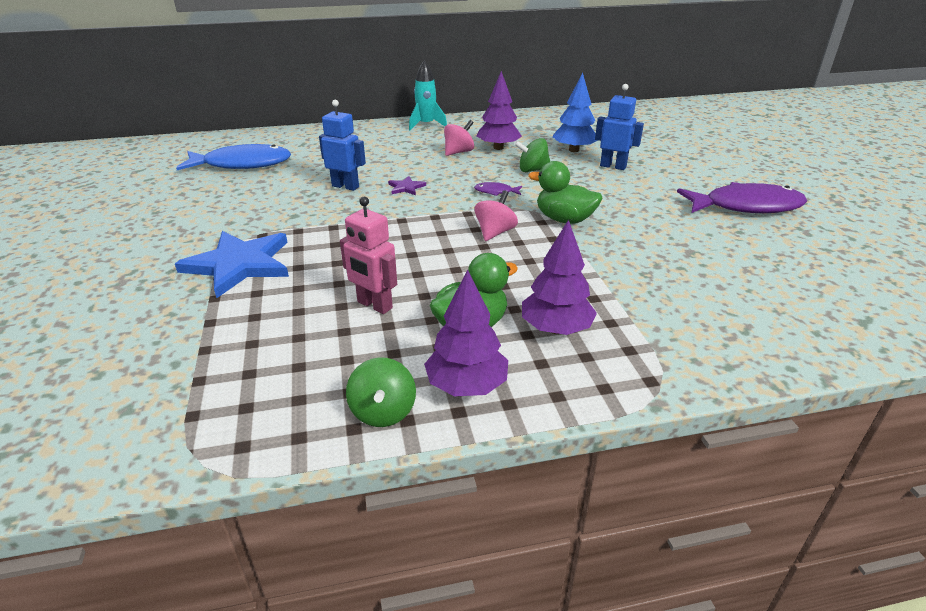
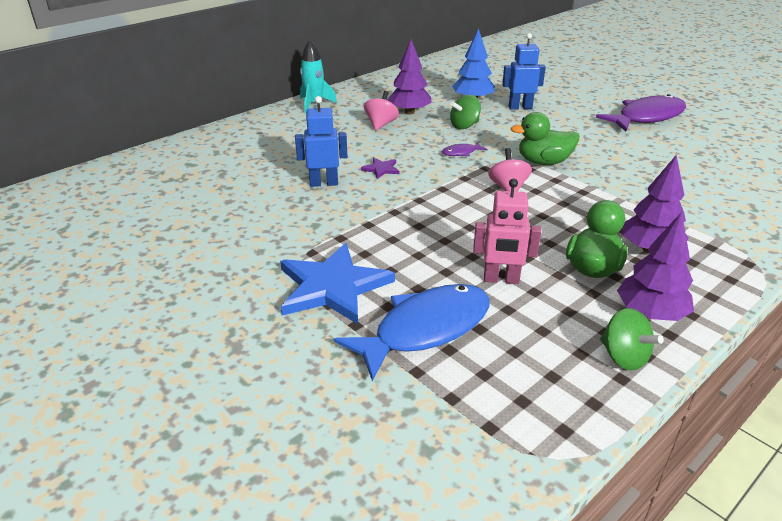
camera: 30 degrees left, 0 degrees up
blue fish [176,144,291,170] -> blue fish moved to [334,284,489,381]

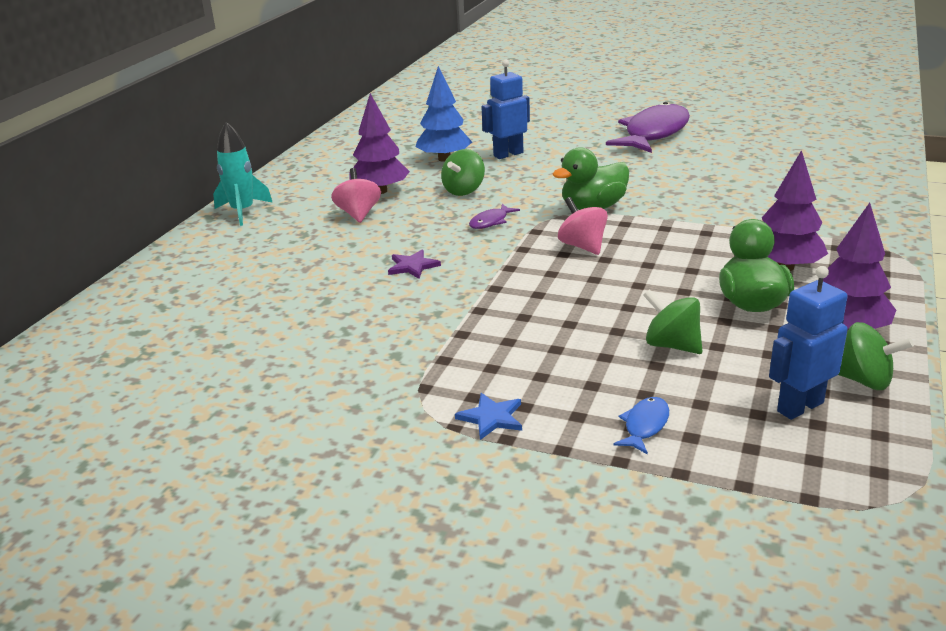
camera: 25 degrees left, 5 degrees down
blue star [280,243,395,324] -> blue star [455,393,522,440], size x0.43
blue robot [295,96,347,187] -> blue robot moved to [769,266,848,420]
blue fish [334,284,489,381] -> blue fish [614,397,669,455], size x0.41
pink robot [473,179,541,284] -> green spinning top [643,290,702,354]

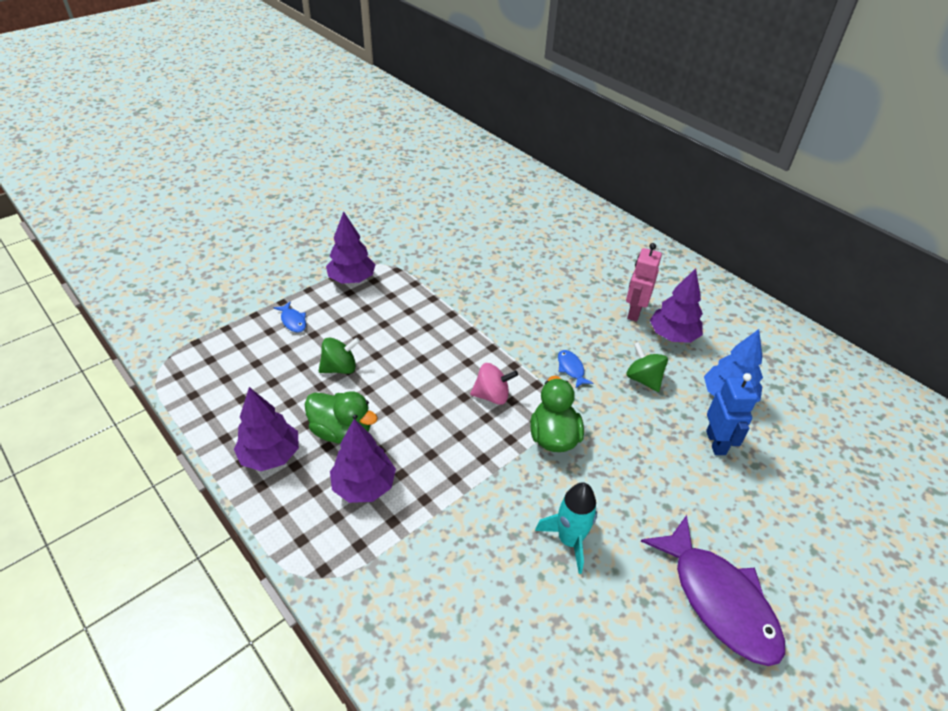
camera: 115 degrees right, 15 degrees up
turquoise rocket [213,122,273,226] -> turquoise rocket moved to [535,482,597,574]
pink spinning top [331,168,381,223] -> pink robot [626,243,662,322]
purple star [388,249,441,279] -> none
blue star [455,393,522,440] -> purple tree [326,211,376,284]
purple fish [469,204,520,229] -> blue fish [558,350,593,389]
blue robot [769,266,848,420] -> none
green spinning top [838,322,914,390] -> none

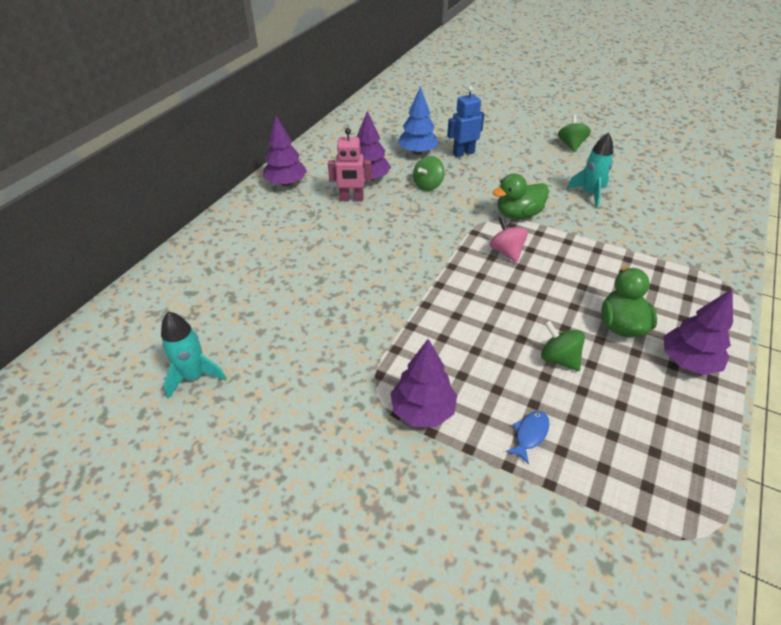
camera: 110 degrees left, 0 degrees up
purple tree [330,419,396,503] -> purple tree moved to [263,116,307,186]
blue fish [558,350,593,389] -> none
purple fish [641,515,785,666] -> green spinning top [558,115,591,152]
none -> turquoise rocket [161,312,227,399]

